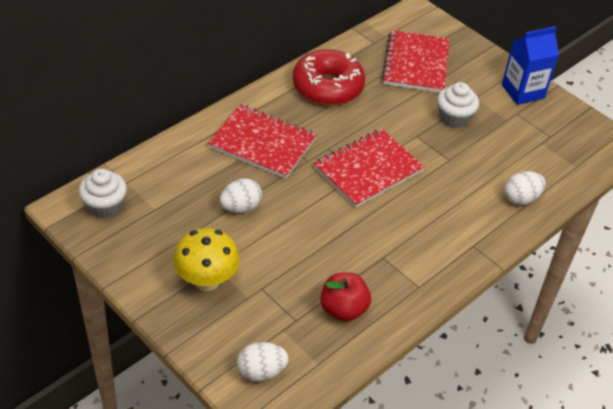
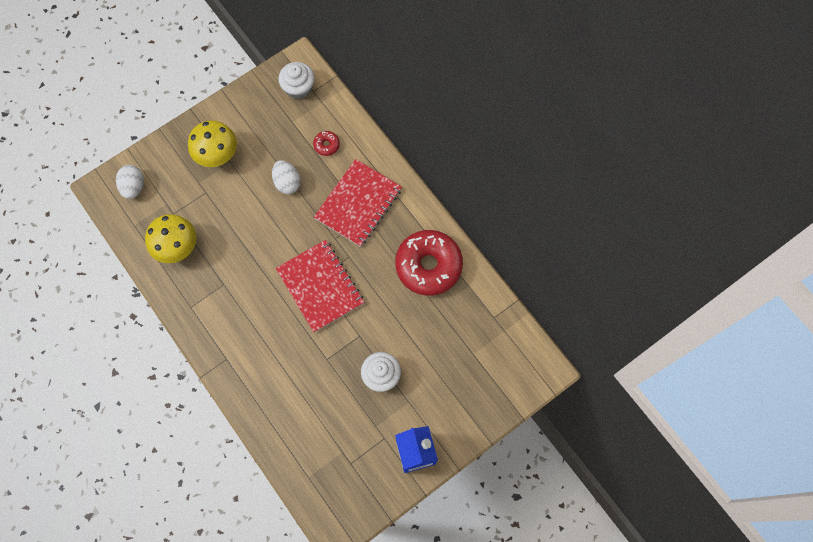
camera: 100 degrees right, 25 degrees up
red apple [321,273,371,322] -> yellow mushroom [145,214,196,263]
red notebook [382,30,450,93] -> none
white egg [504,171,546,205] -> none
none -> red donut [313,131,340,156]

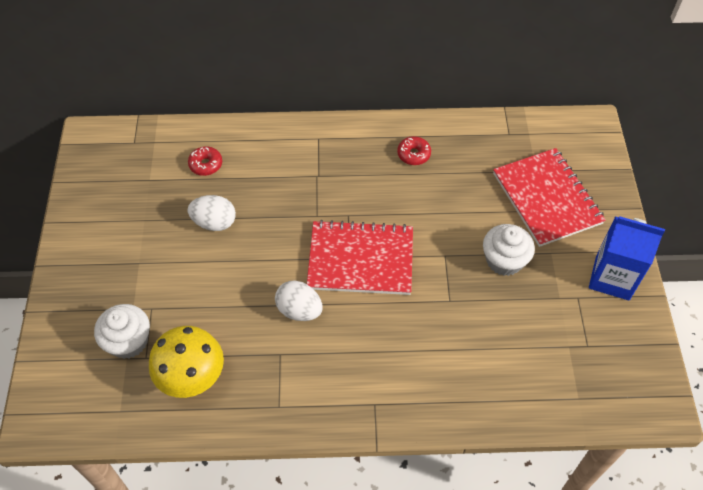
camera: 55 degrees left, 15 degrees down
white egg [116,165,144,199] -> white egg moved to [275,281,323,321]
yellow mushroom [188,120,237,167] -> none
white cupcake [278,62,315,99] -> white cupcake moved to [94,304,150,359]
red notebook [314,159,402,247] -> red notebook moved to [493,148,606,247]
red donut [395,230,463,296] -> red donut [397,136,431,165], size x0.41

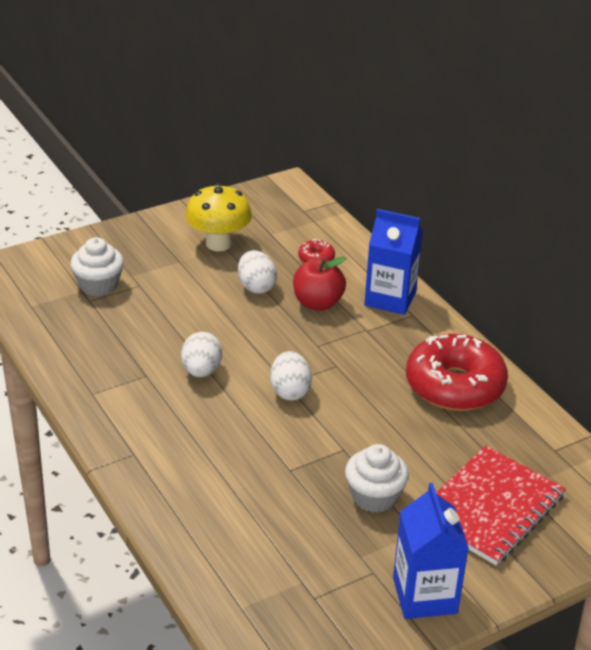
camera: 60 degrees right, 20 degrees down
yellow mushroom [149,326,224,398] -> yellow mushroom moved to [185,183,252,251]
red notebook [307,220,413,295] -> white egg [270,351,312,401]
red donut [397,136,431,165] -> red donut [406,334,508,411], size x2.43
none -> red apple [293,257,346,311]
none -> blue carton [364,209,423,315]

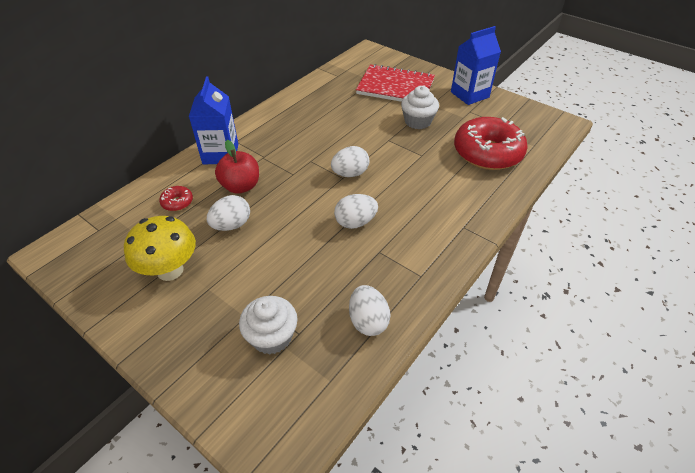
camera: 110 degrees left, 10 degrees up
red donut [406,334,508,411] -> red donut moved to [454,117,528,170]
none -> white egg [349,285,391,336]

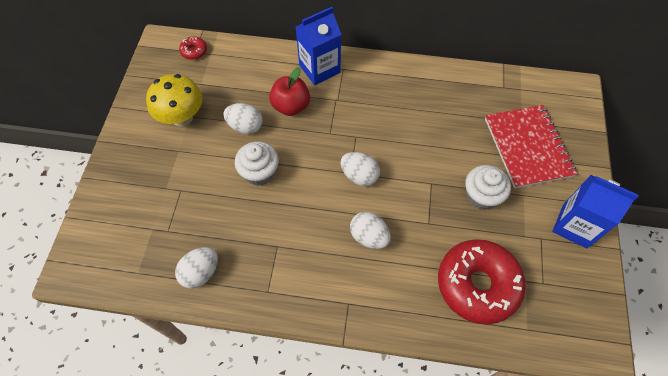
camera: 60 degrees right, 15 degrees up
red donut [159,186,193,211] -> red donut moved to [179,37,207,60]
white cupcake [239,296,298,355] -> white cupcake moved to [235,142,279,186]
white egg [334,194,378,229] -> white egg moved to [350,212,391,249]

